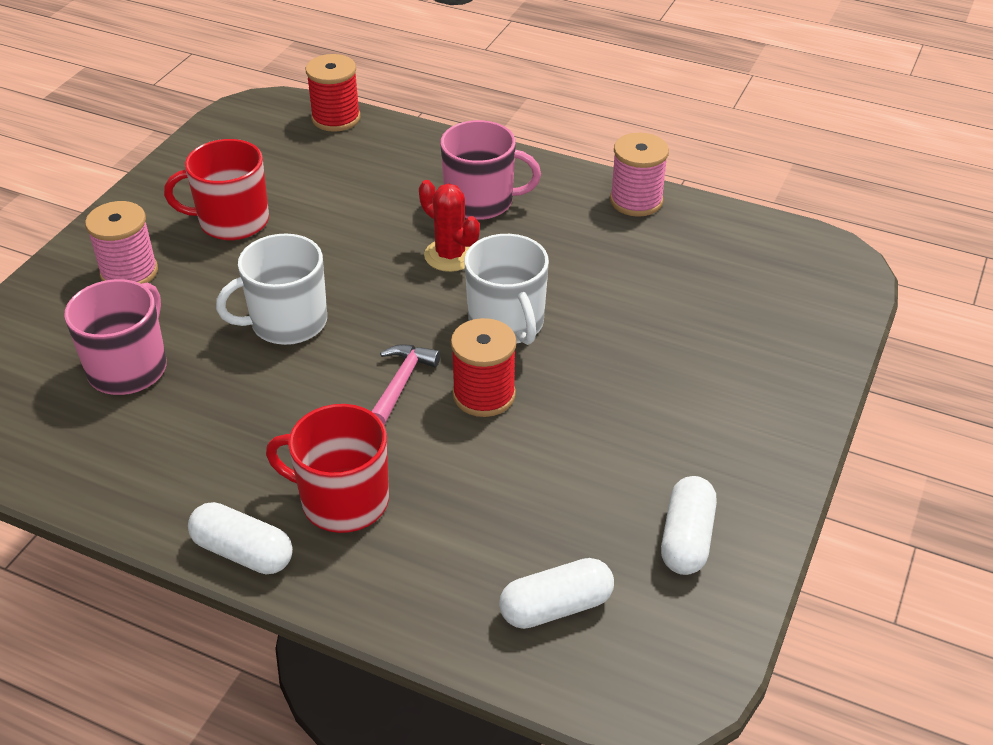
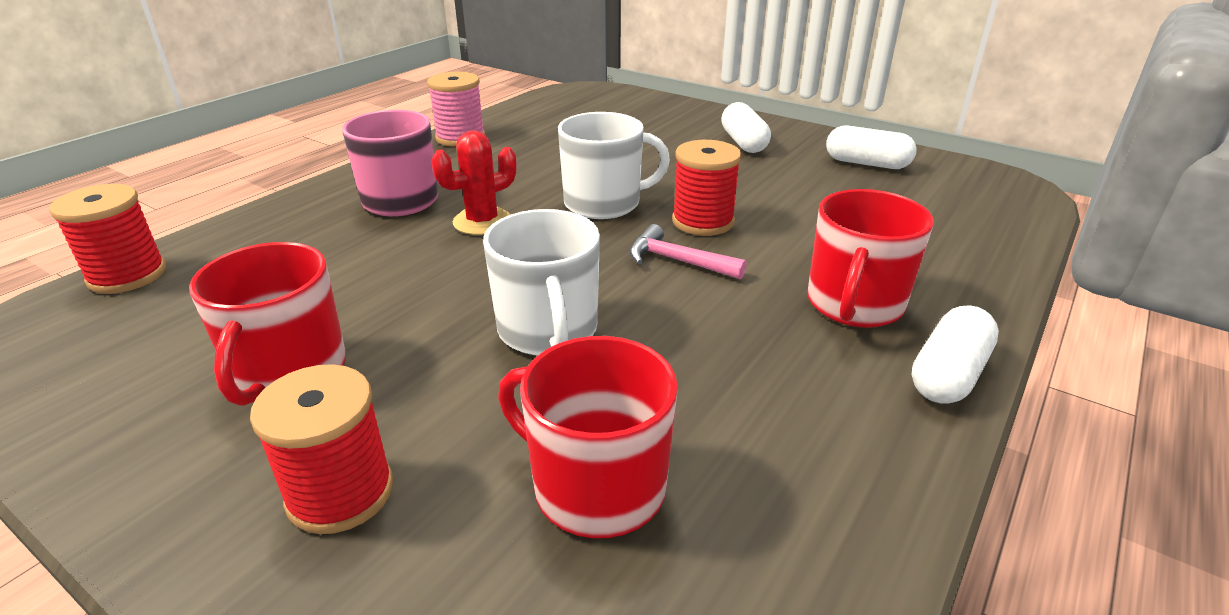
camera: 80 degrees left, 10 degrees down
pink mug [64,279,167,395] -> red mug [498,336,678,538]
pink spool [85,201,158,284] -> red spool [250,364,393,534]
white capsule [499,558,614,629] -> white capsule moved to [721,102,771,153]

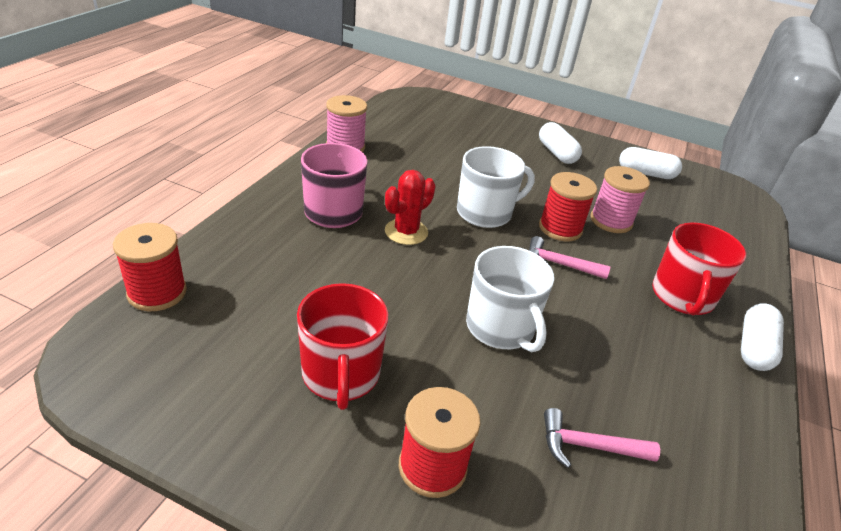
camera: 15 degrees left, 5 degrees up
red mug [498,336,678,538] -> pink hammer [544,408,660,468]
none -> pink spool [591,166,650,233]

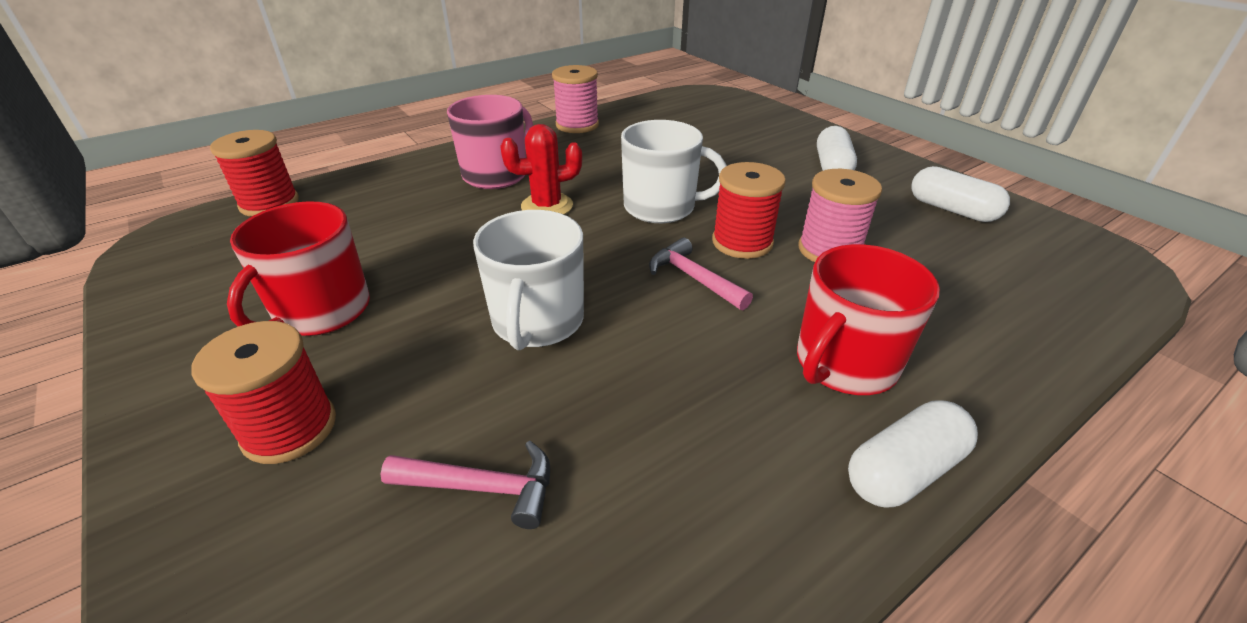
camera: 35 degrees right, 0 degrees up
pink hammer [544,408,660,468] -> pink hammer turned 150 degrees clockwise [381,440,550,529]

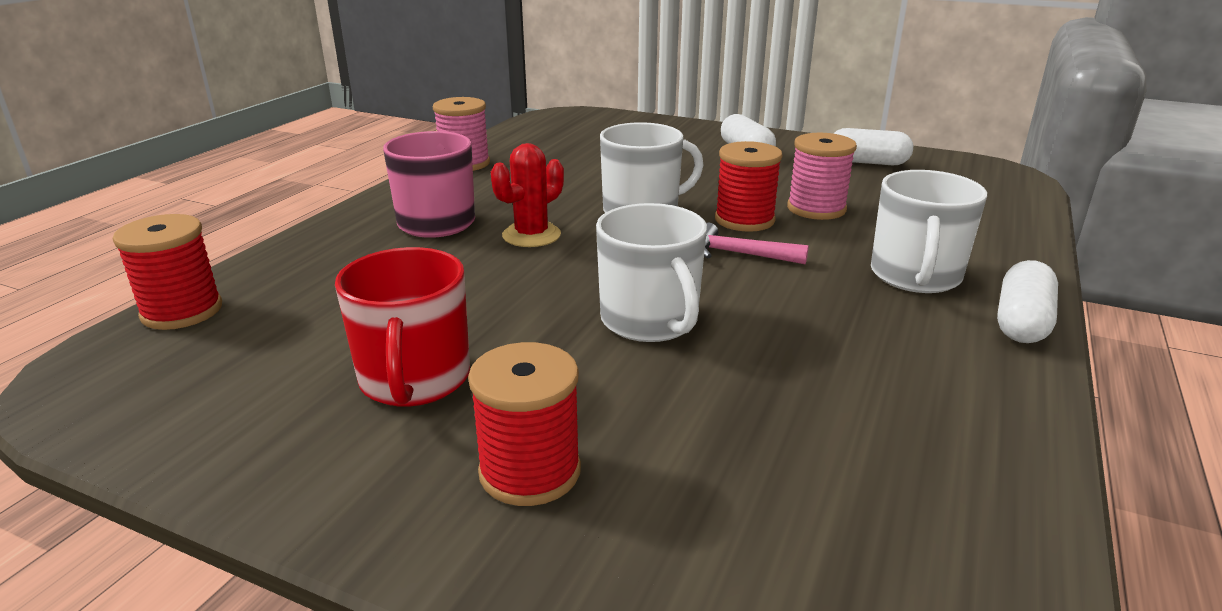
camera: 30 degrees left, 10 degrees down
pink hammer [381,440,550,529] -> none
red mug [797,244,940,395] -> white mug [871,170,987,293]

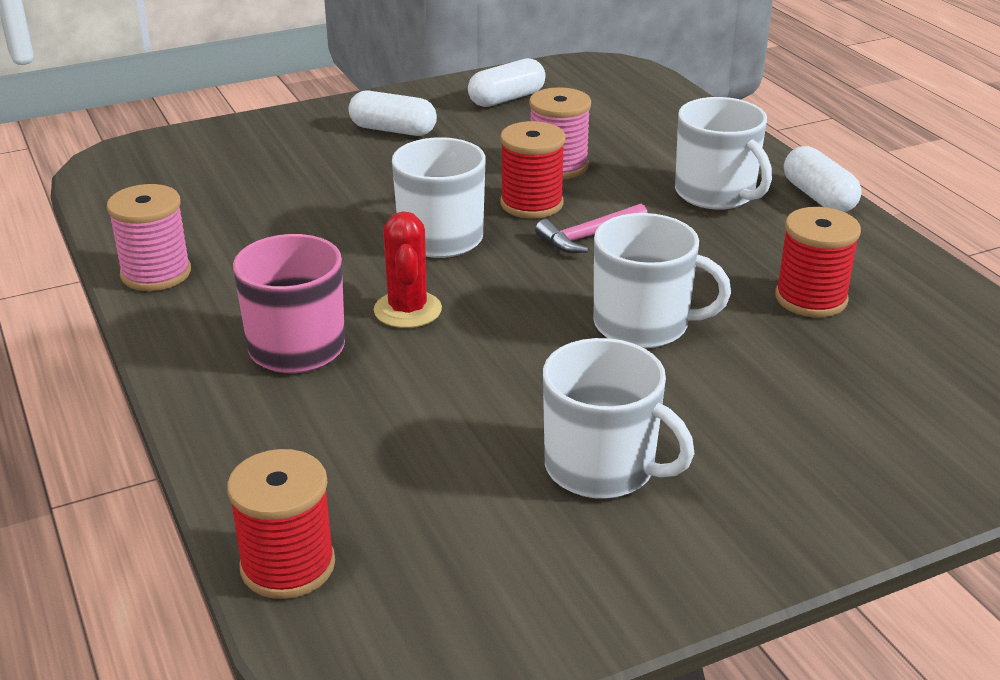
camera: 50 degrees left, 5 degrees up
red mug [335,247,470,407] -> white mug [543,338,695,499]
red spool [468,342,581,506] -> red spool moved to [775,207,861,318]

